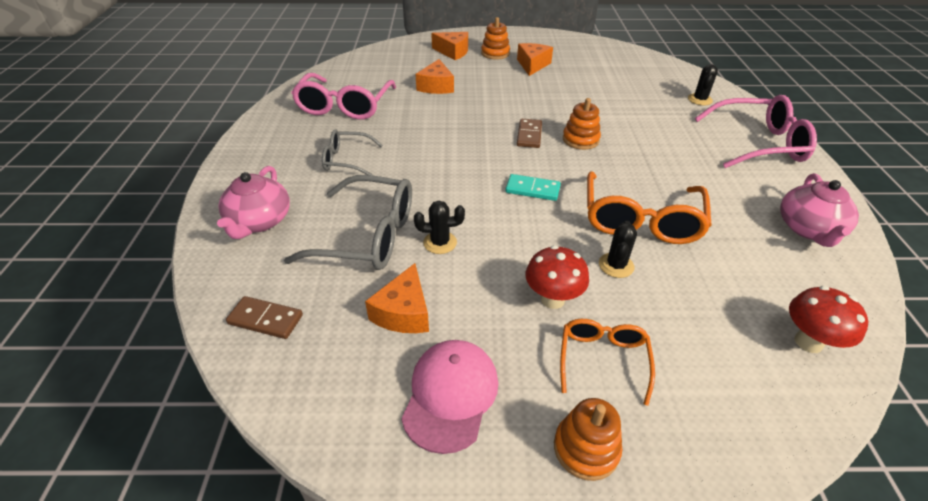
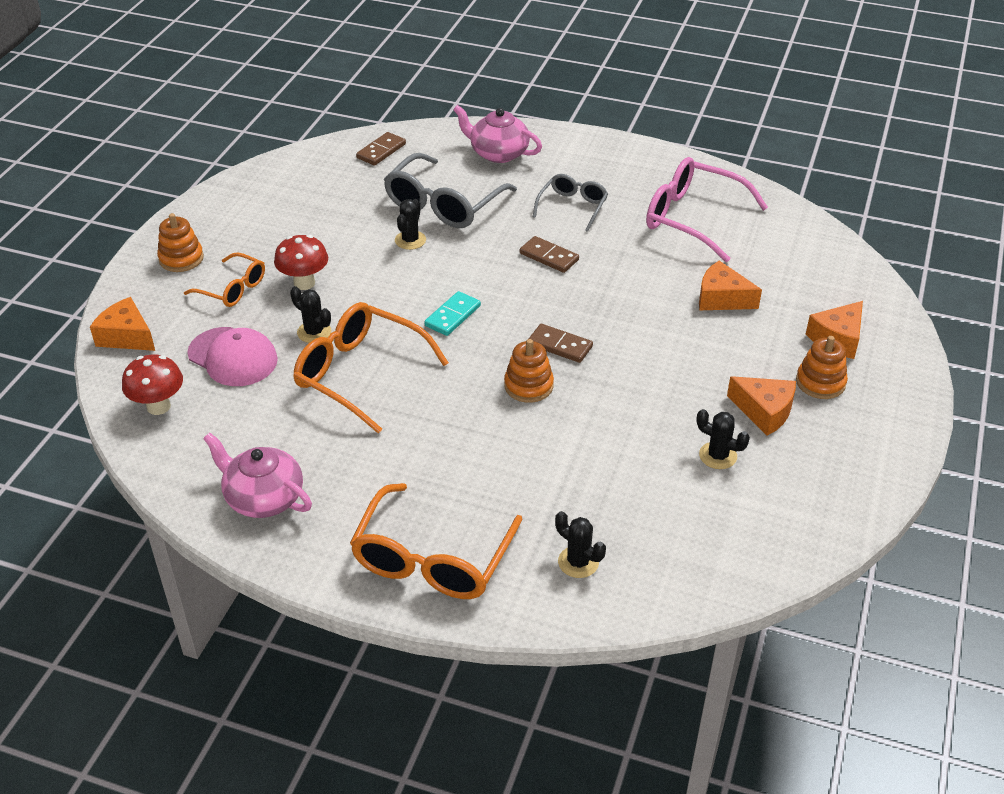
camera: 110 degrees right, 0 degrees up
orange cheese [365,263,429,333] -> orange cheese moved to [90,297,155,351]
pink cap [401,340,498,454] -> pink cap moved to [187,327,278,386]
pink glasses [695,95,817,168] -> orange glasses [350,483,523,599]
none -> brown domino [520,236,579,273]
none -> black cactus [696,409,750,469]

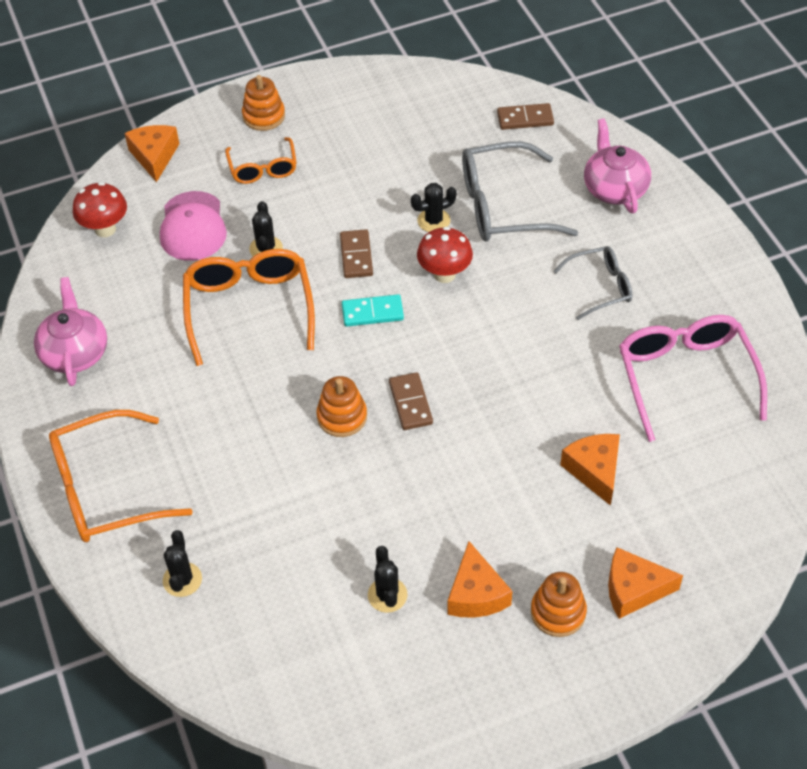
camera: 50 degrees right, 10 degrees up
red mushroom [274,235,328,290] -> red mushroom moved to [417,227,473,283]
brown domino [520,236,579,273] -> brown domino moved to [340,229,373,278]

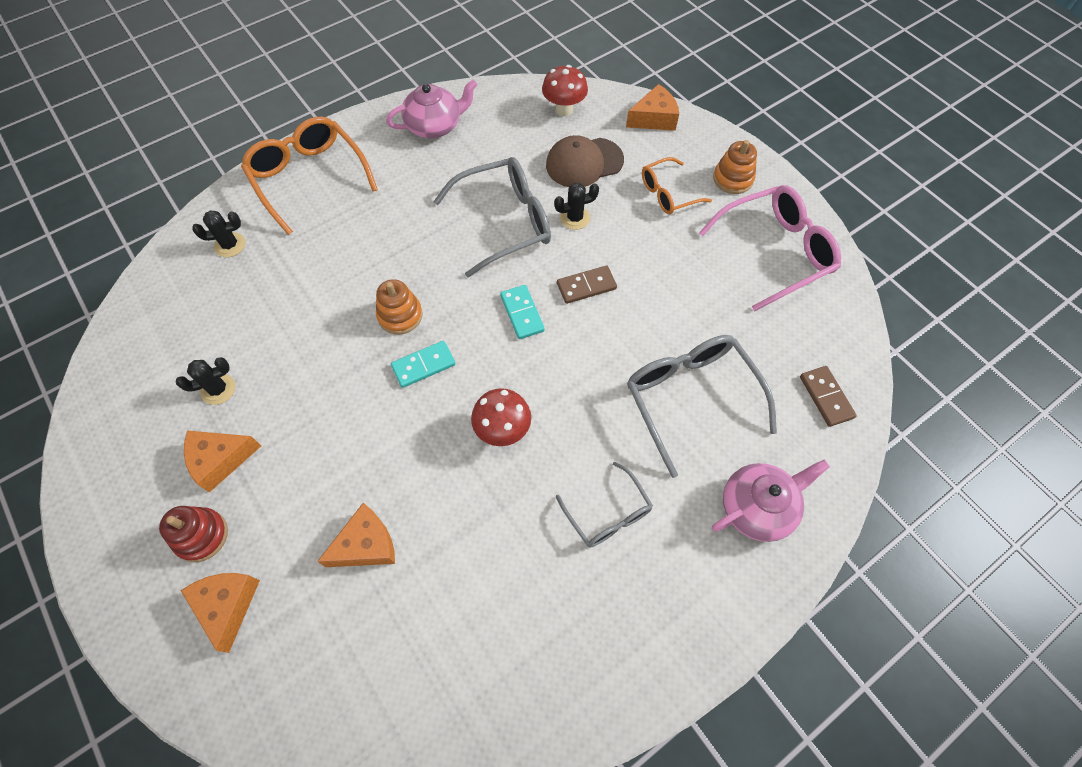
camera: 75 degrees right, 10 degrees up
pink cap [160,191,227,261] -> brown cap [546,135,624,187]
orange glasses [183,249,315,366] -> grey glasses [433,157,551,277]
brown domino [389,372,433,430] -> turquoise domino [391,341,455,388]
black cactus [411,183,457,232] -> none
red mushroom [417,227,473,283] -> red mushroom moved to [471,388,531,446]
orange stacking toy [531,572,587,637] -> red stacking toy [159,506,228,562]
pink glasses [619,315,767,442] -> pink glasses moved to [699,185,841,311]

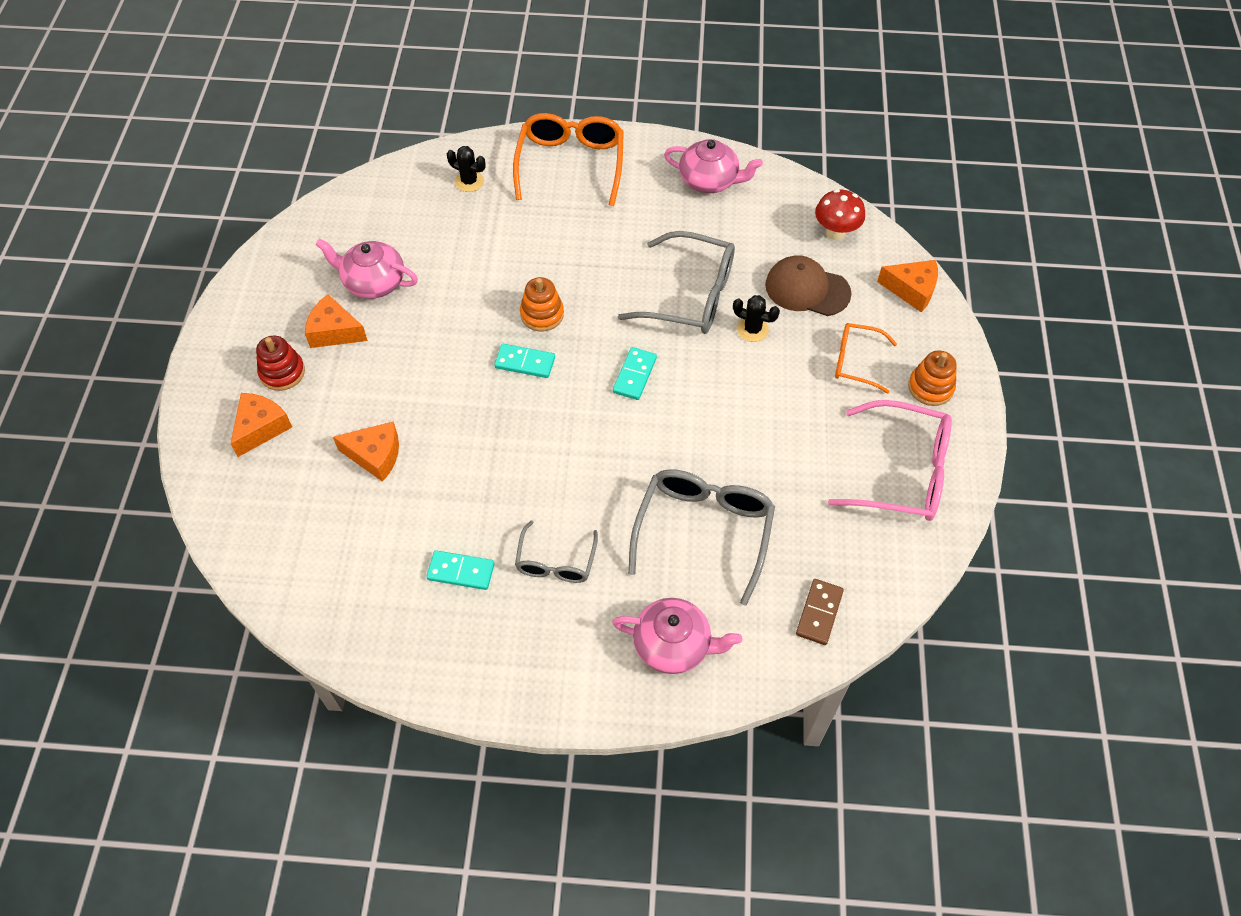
camera: 40 degrees right, 5 degrees down
black cactus [176,357,236,405] -> pink teapot [315,238,418,299]
red mushroom [471,388,531,446] -> none
brown domino [557,265,617,304] -> none
none -> turquoise domino [426,550,495,590]

